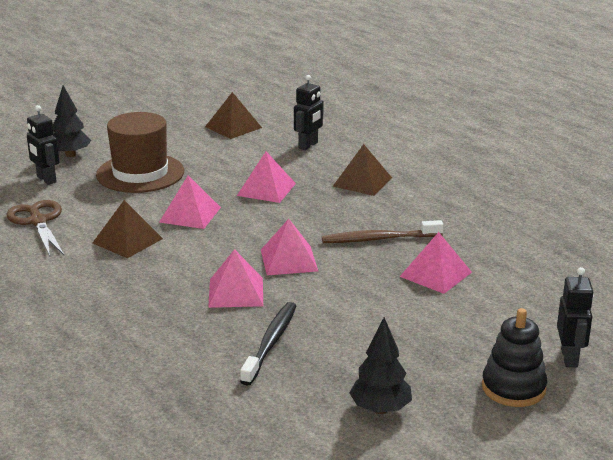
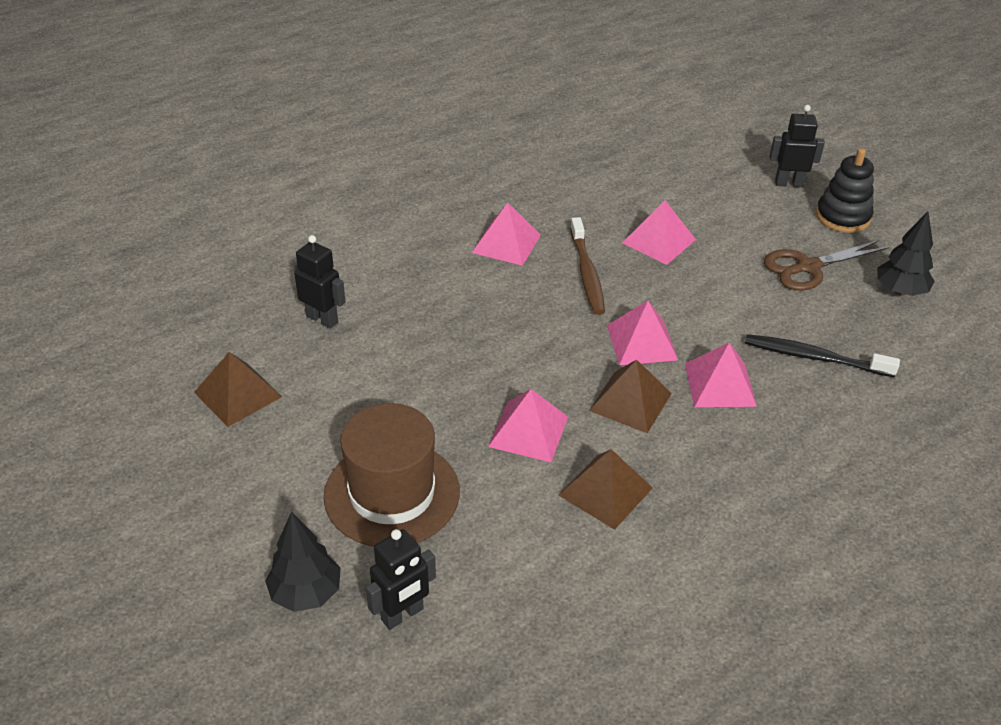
camera: 90 degrees left, 15 degrees up
brown scissors [7,200,64,256] -> brown scissors moved to [764,240,889,291]
pink pyramid [237,152,296,203] -> pink pyramid moved to [472,203,541,266]
brown pyramid [333,144,392,196] -> brown pyramid moved to [589,360,672,434]

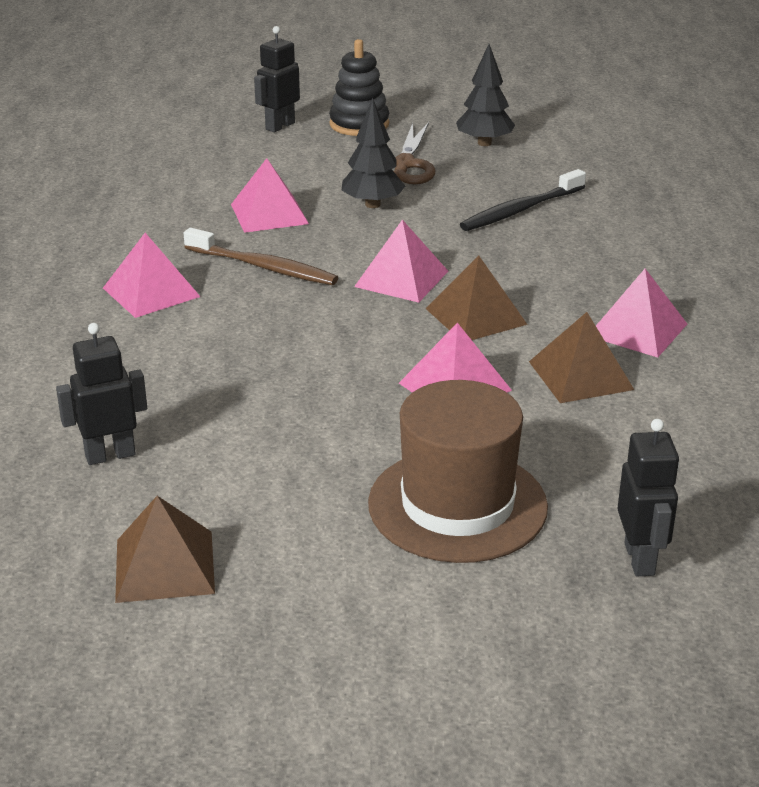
camera: 55 degrees left, 10 degrees down
black tree [265,511,341,612] -> black tree moved to [342,98,405,208]
pink pyramid [685,343,757,407] -> pink pyramid moved to [596,269,687,358]

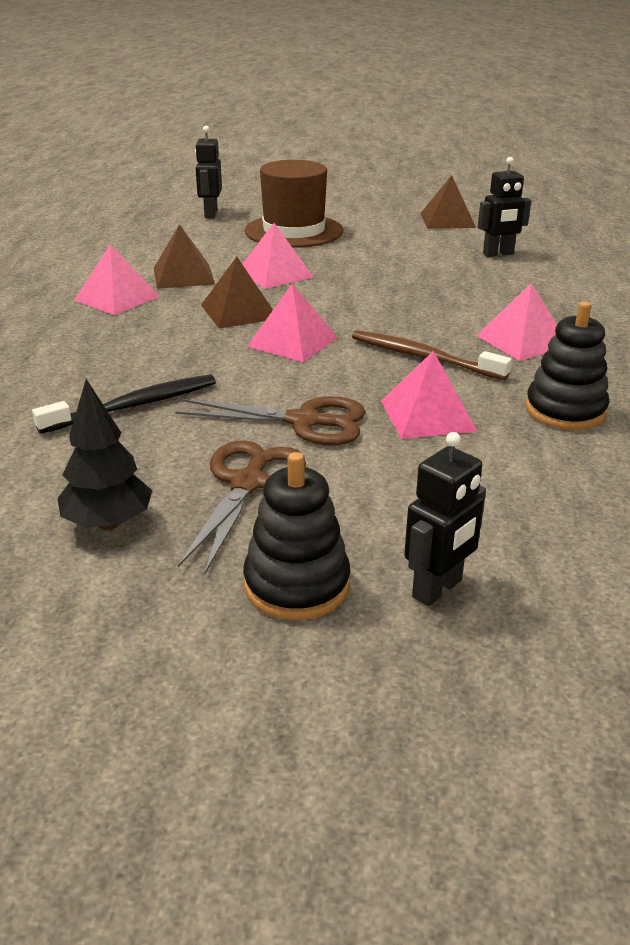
camera: 175 degrees left, 0 degrees up
black tree [342,98,405,208] -> brown scissors [175,396,366,446]
none -> black stacking toy [526,301,609,430]

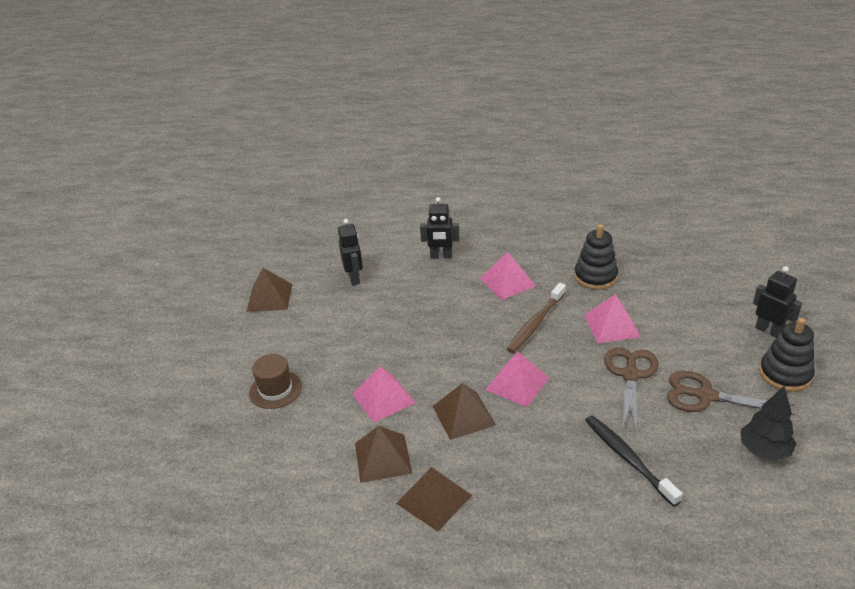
camera: 85 degrees left, 5 degrees up
pink pyramid [74,244,160,315] -> brown pyramid [396,467,472,531]
black robot [195,126,222,218] -> black robot moved to [420,197,459,259]
brown hat [245,160,343,248] -> brown hat [249,354,302,409], size x0.58

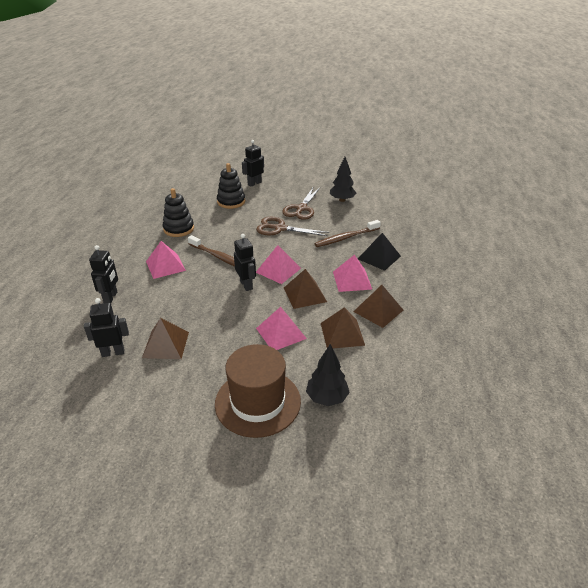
camera: 90 degrees left, 0 degrees up
brown pyramid [246,268,292,312] -> brown pyramid moved to [142,318,189,359]
brown hat [249,354,302,409] -> brown hat [215,344,301,438], size x1.73
pink pyramid [584,294,641,344] -> pink pyramid moved to [333,255,372,292]
black toothbrush [585,415,683,507] -> brown toothbrush [315,220,381,247]
black stacking toy [759,318,815,392] -> black stacking toy moved to [217,163,245,209]
none -> black robot [234,234,256,291]
none -> black tree [306,344,350,406]
none -> black pyramid [358,233,401,271]

